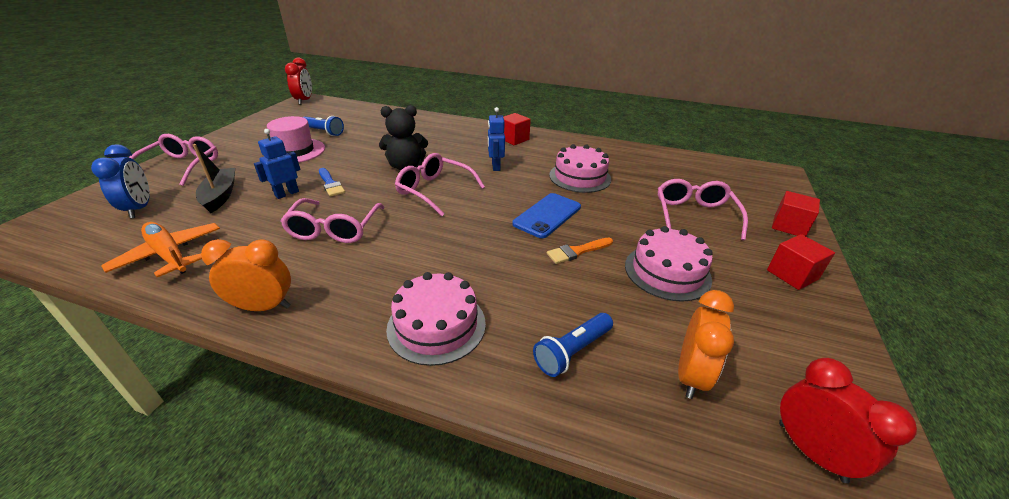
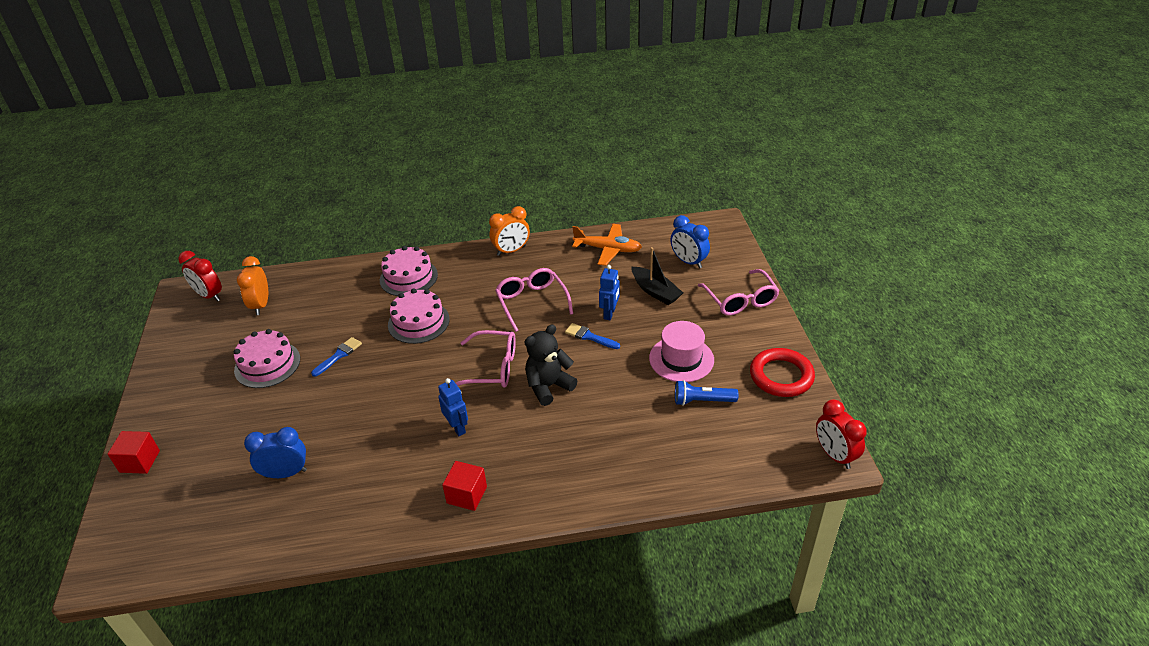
camera: 155 degrees right, 5 degrees up
blue phone [512,193,581,238] -> none
blue flashlight [533,313,613,377] -> none
orange brush [547,238,613,264] -> blue brush [311,337,362,377]
pink cake [549,144,611,193] -> pink cake moved to [388,289,450,344]
pink glasses [658,179,748,240] -> none
red cube [767,234,835,290] -> none
none -> blue clock [244,427,307,478]
none -> red ring [750,348,815,397]

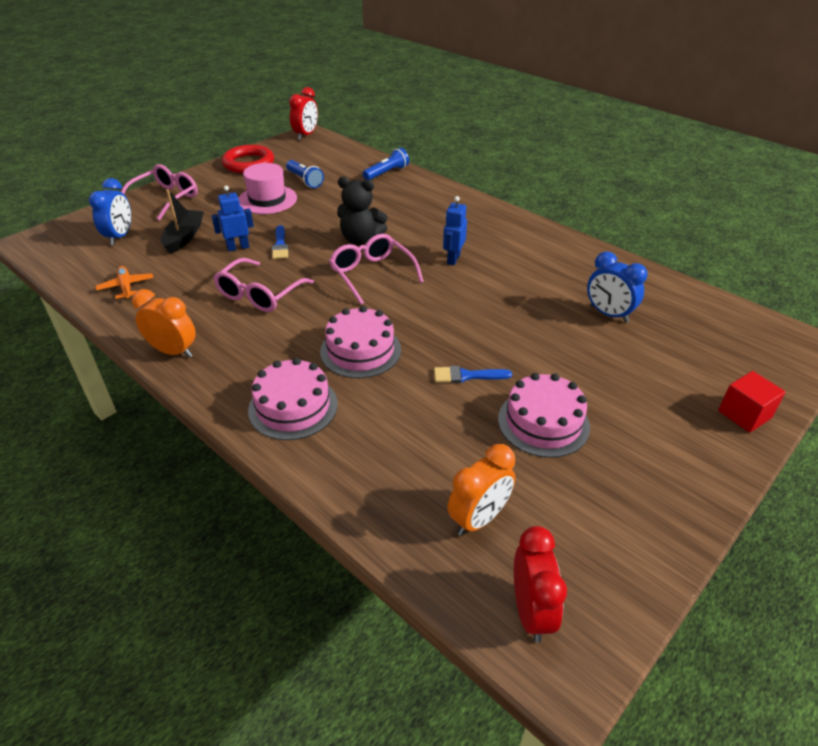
camera: 130 degrees left, 0 degrees up
red cube [442,461,487,511] -> none
orange plane [572,224,642,266] -> orange plane [95,266,153,299], size x0.64
none -> blue flashlight [363,148,409,180]

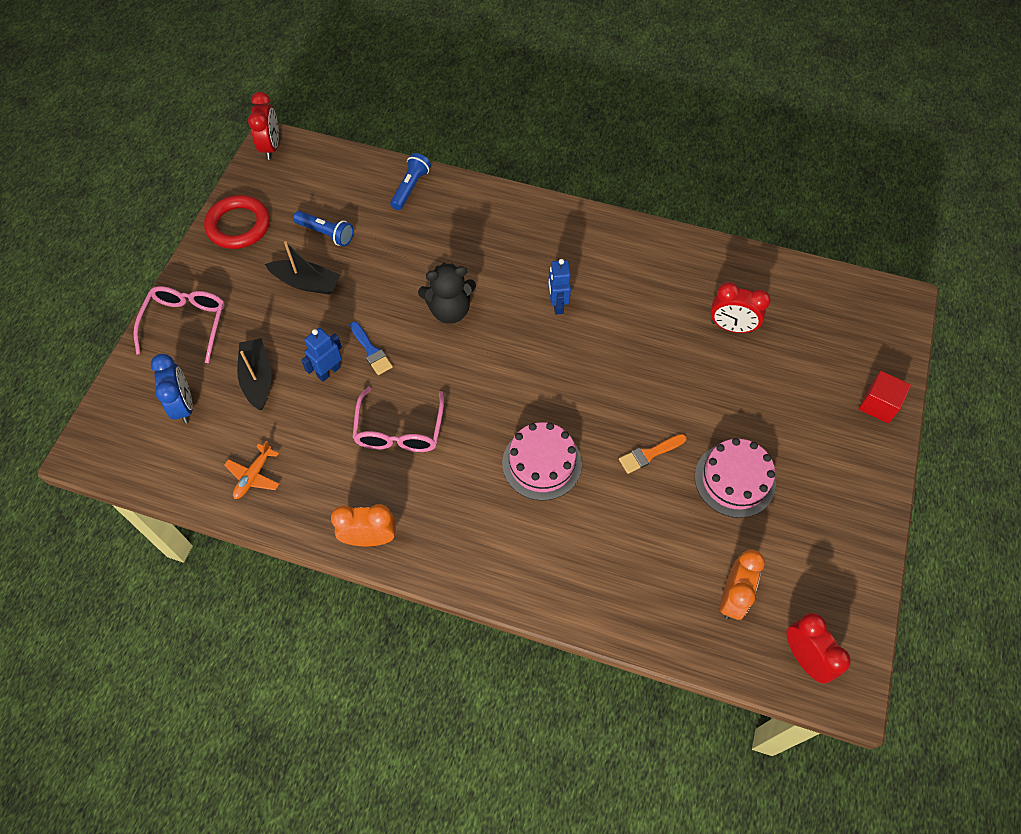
camera: 25 degrees left, 20 degrees up
orange plane [95,266,153,299] -> orange plane turned 105 degrees counterclockwise [224,441,279,499]
pink hat [238,163,297,214] -> black boat [265,241,340,295]
pink cake [248,358,338,440] -> none
pink glasses [329,234,424,305] -> none
blue brush [434,366,512,383] -> orange brush [619,434,687,474]
blue clock [587,251,648,323] -> red clock [710,282,771,333]

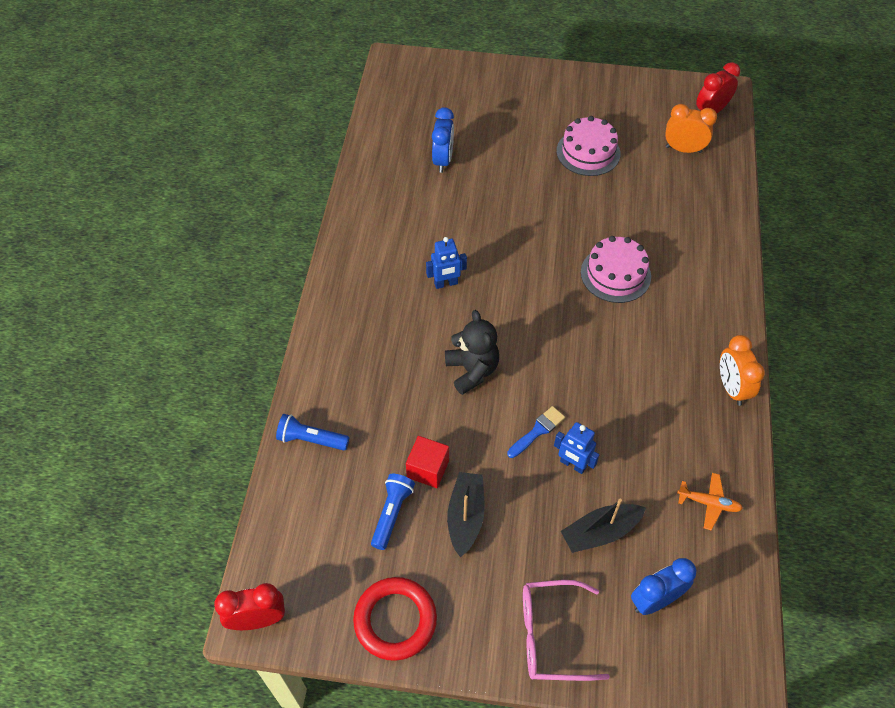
camera: 100 degrees left, 5 degrees down
pink glasses [352,387,444,452] -> none
orange brush [619,434,687,474] -> none
red clock [710,282,771,333] -> blue clock [432,107,454,173]
red cube [859,371,911,423] -> red cube moved to [406,436,449,488]

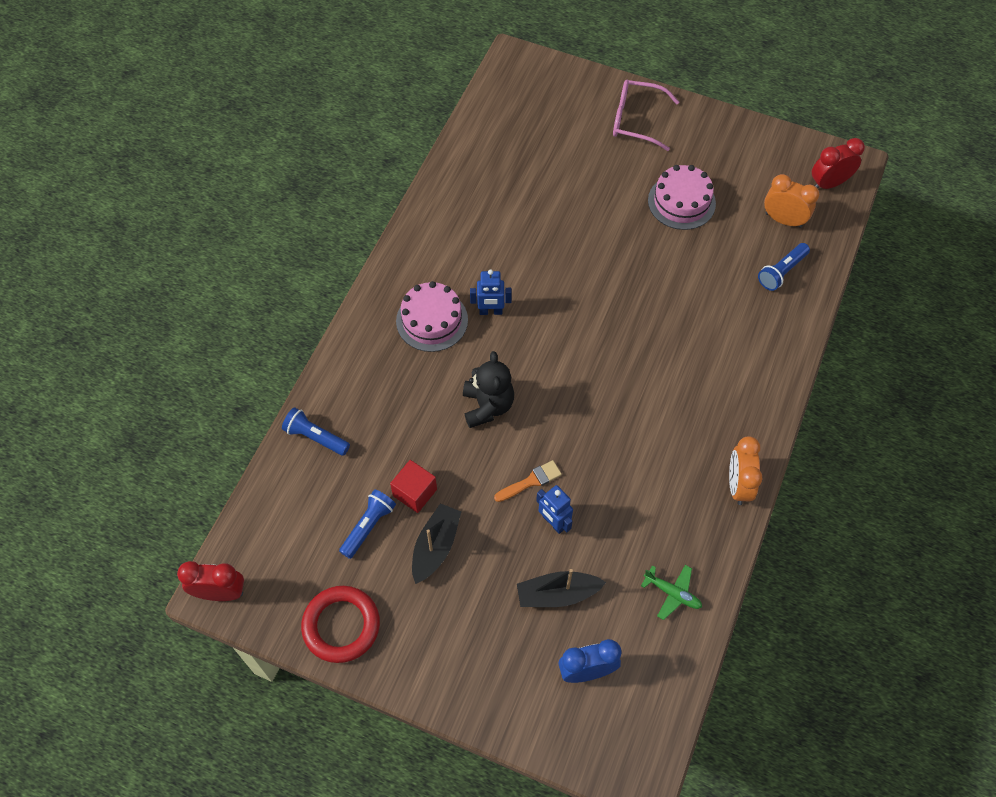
camera: 15 degrees right, 5 degrees up
blue clock [432,107,454,173] -> none
blue brush [507,406,565,458] -> orange brush [494,460,562,502]
pink glasses [523,580,610,681] -> pink glasses moved to [613,80,679,151]
pink cake [581,236,651,303] -> pink cake moved to [396,281,468,352]
orange plane [677,473,743,531] -> green plane [641,565,702,620]
none -> blue flashlight [758,243,810,291]

